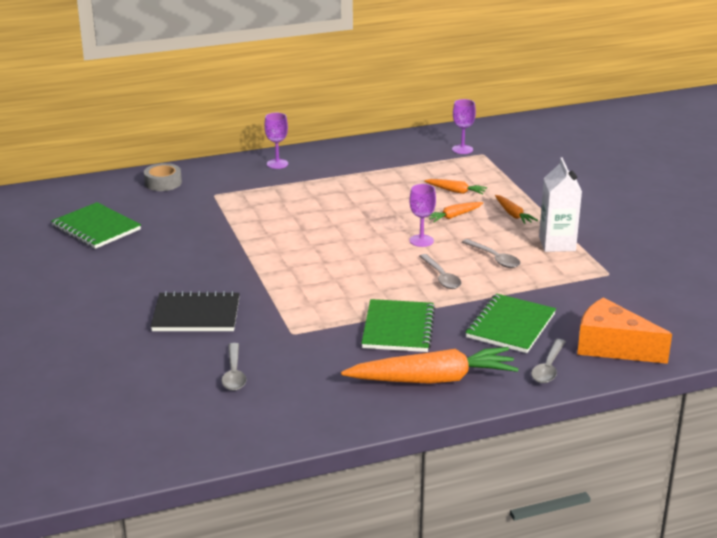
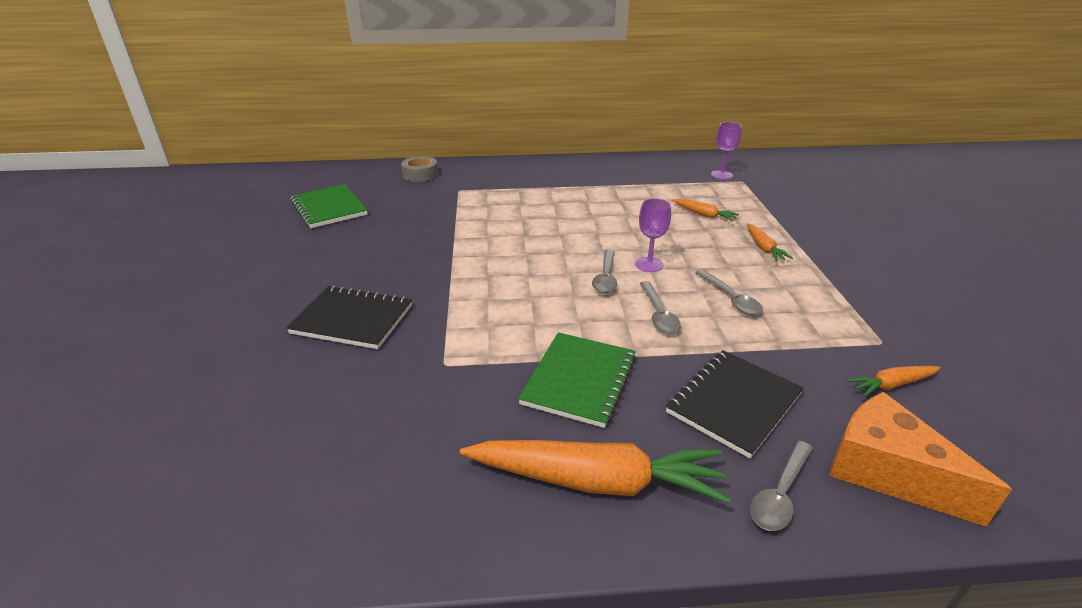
camera: 15 degrees right, 5 degrees up
grey spoon [221,343,247,391] -> grey spoon moved to [592,250,617,293]
purple goblet [264,113,288,169] -> none
orange carrot [429,202,483,222] -> orange carrot moved to [847,366,941,397]
green notebook [465,294,556,353] -> black notebook [666,350,804,458]
white carton [539,157,582,252] -> none

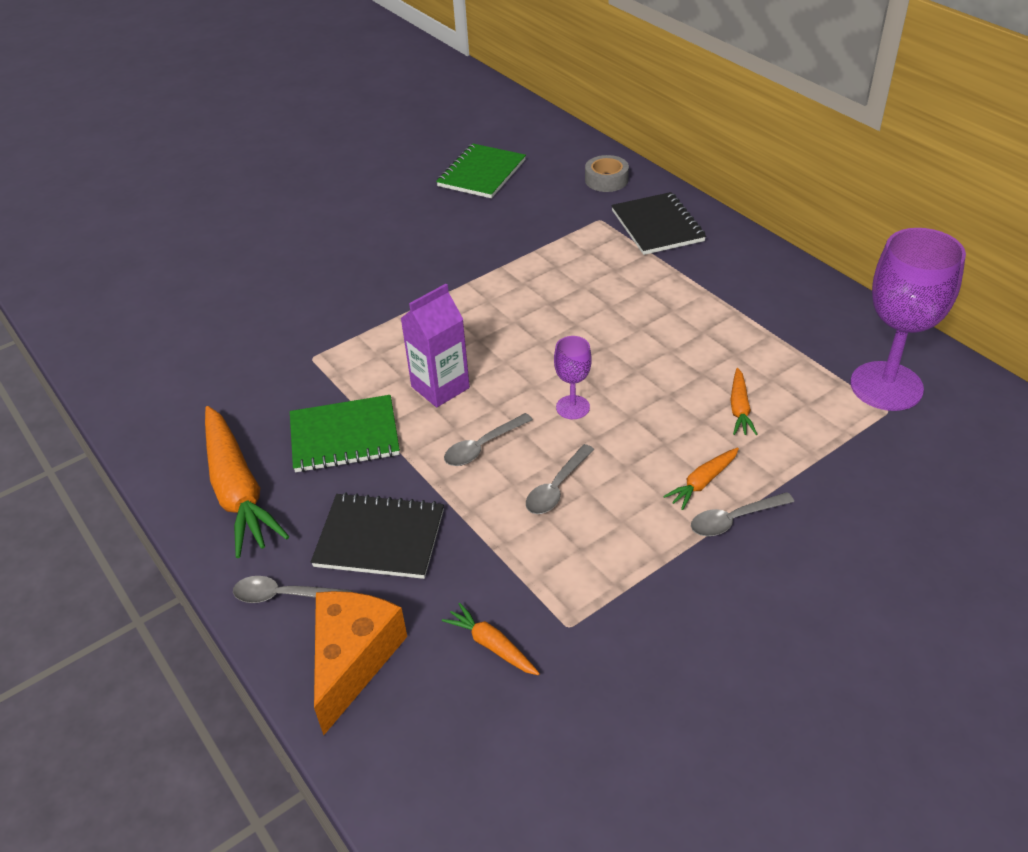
camera: 60 degrees right, 10 degrees up
black notebook [286,286,412,349] -> black notebook moved to [611,192,706,255]
grey spoon [592,250,617,293] -> grey spoon moved to [691,492,794,536]
purple goblet [711,122,742,179] -> purple goblet [850,228,966,411], size x2.08
none -> purple carton [400,284,470,407]

